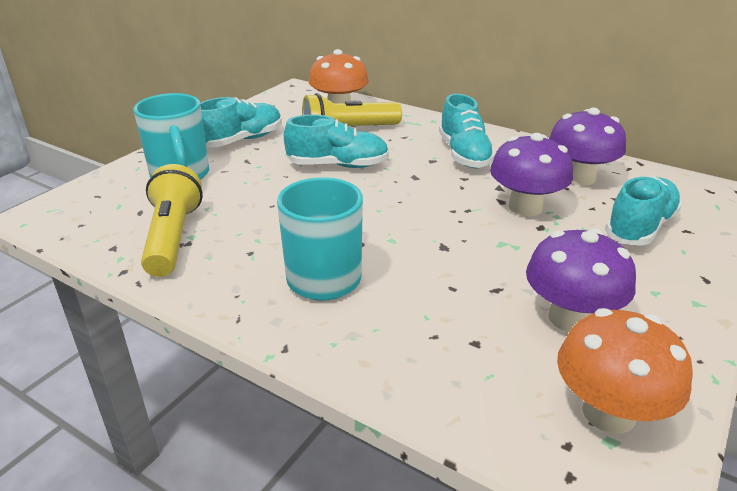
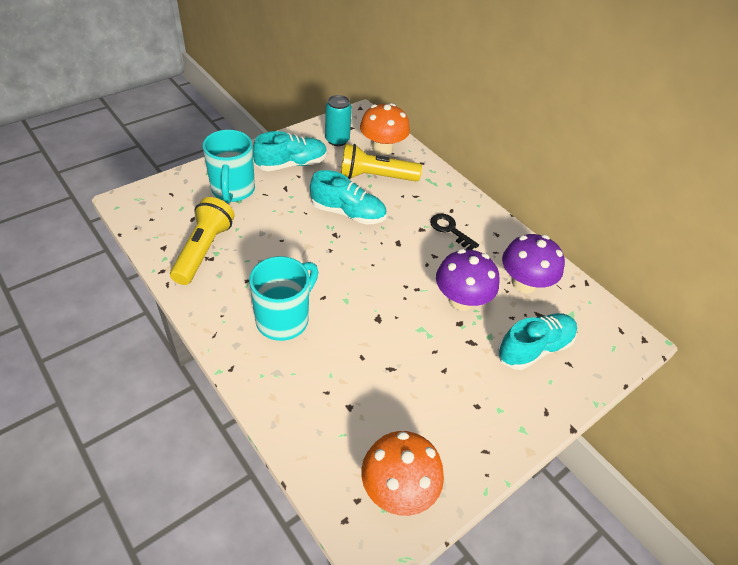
camera: 15 degrees right, 15 degrees up
turquoise shoe [439,94,496,168] -> black key [430,214,479,250]
purple mushroom [526,228,636,332] -> none
none -> turquoise can [325,95,352,146]

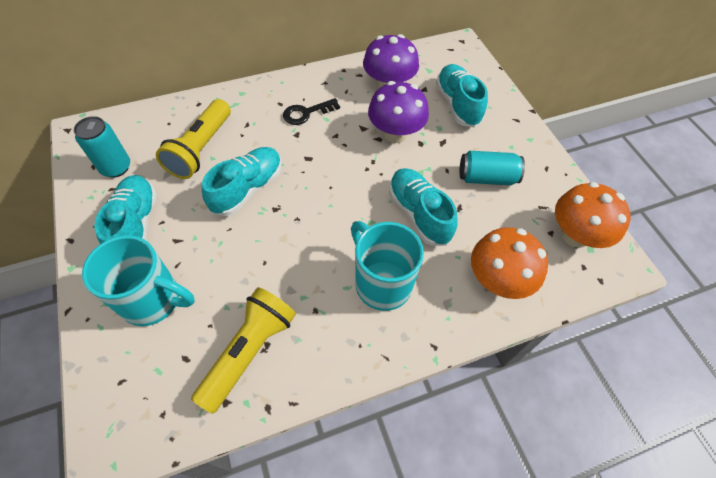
camera: 70 degrees left, 10 degrees up
yellow flashlight [170,197,234,285] -> yellow flashlight turned 90 degrees clockwise [191,287,296,414]
orange mushroom [360,103,410,155] -> orange mushroom moved to [471,227,548,299]
none -> turquoise shoe [389,168,458,246]
none -> turquoise can [459,151,525,185]

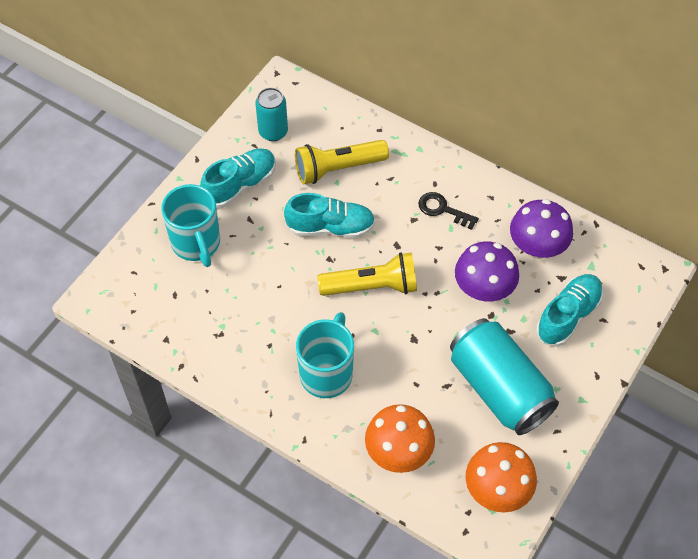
camera: 55 degrees right, 0 degrees up
yellow flashlight [191,287,296,414] -> yellow flashlight moved to [317,252,417,296]
turquoise shoe [389,168,458,246] -> none
turquoise can [459,151,525,185] -> turquoise can [450,318,559,435], size x1.79

